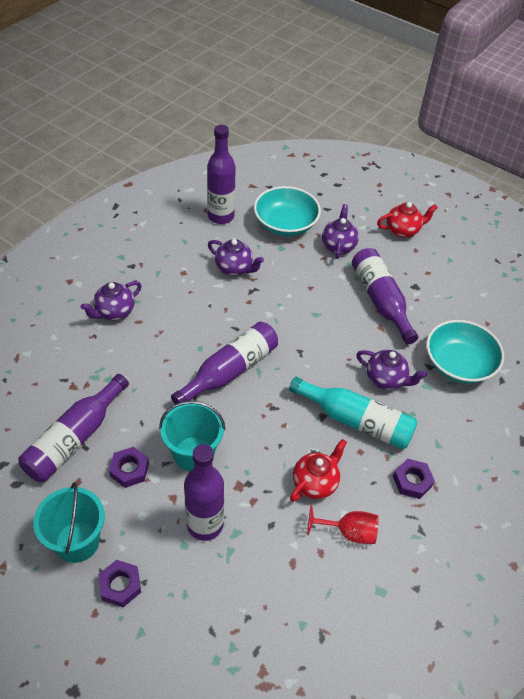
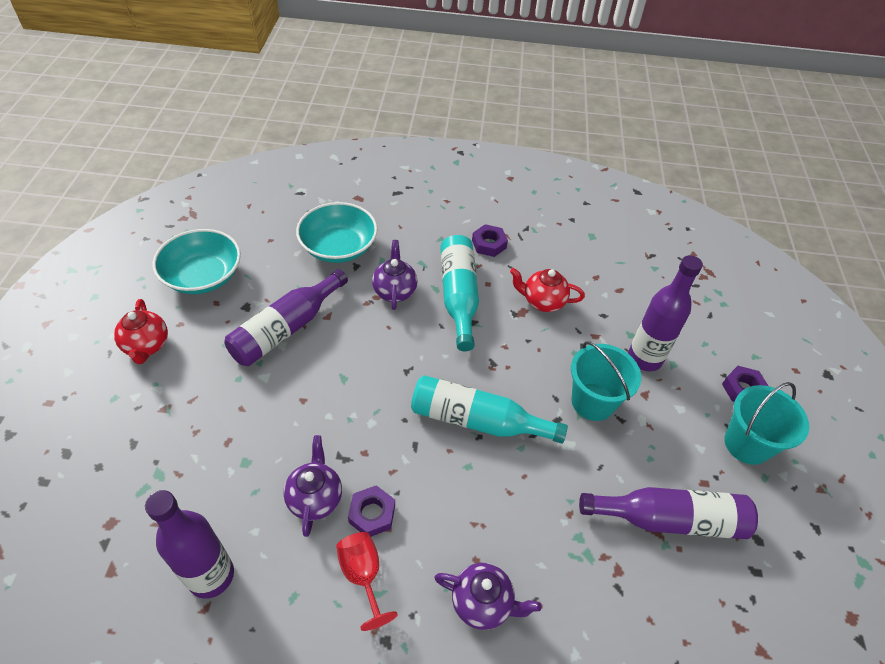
camera: 120 degrees left, 0 degrees up
purple nut [109,447,149,488] -> purple nut moved to [348,485,395,537]
purple bottle [171,322,278,404] -> turquoise bottle [411,375,568,443]
turquoise bowl [254,186,321,236] -> turquoise bowl moved to [152,229,241,294]
red goblet [307,505,378,544] -> red goblet moved to [336,532,398,631]
purple teapot [322,204,359,259] -> none
red teapot [377,202,438,238] -> red teapot turned 150 degrees counterclockwise [114,299,168,364]

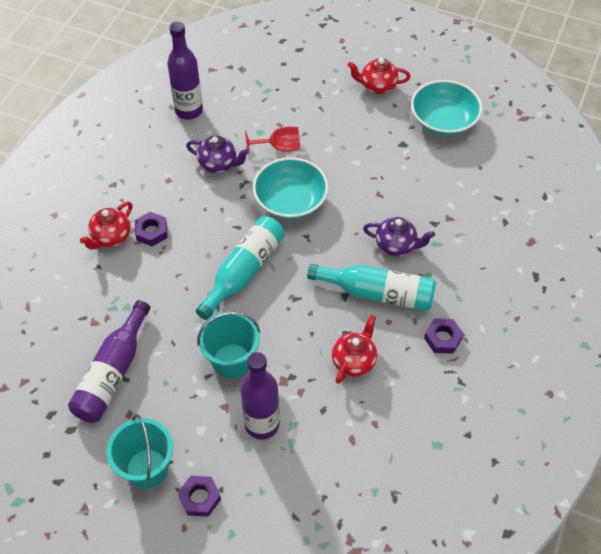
camera: 110 degrees right, 5 degrees up
purple bottle [224,269,348,366] -> none
turquoise bowl [296,202,378,263] -> turquoise bowl moved to [253,157,328,219]
red goblet [336,532,398,631] -> red goblet moved to [245,127,300,152]
purple nut [348,485,395,537] -> purple nut moved to [135,212,168,246]
purple teapot [434,563,542,630] -> red teapot [80,202,132,250]

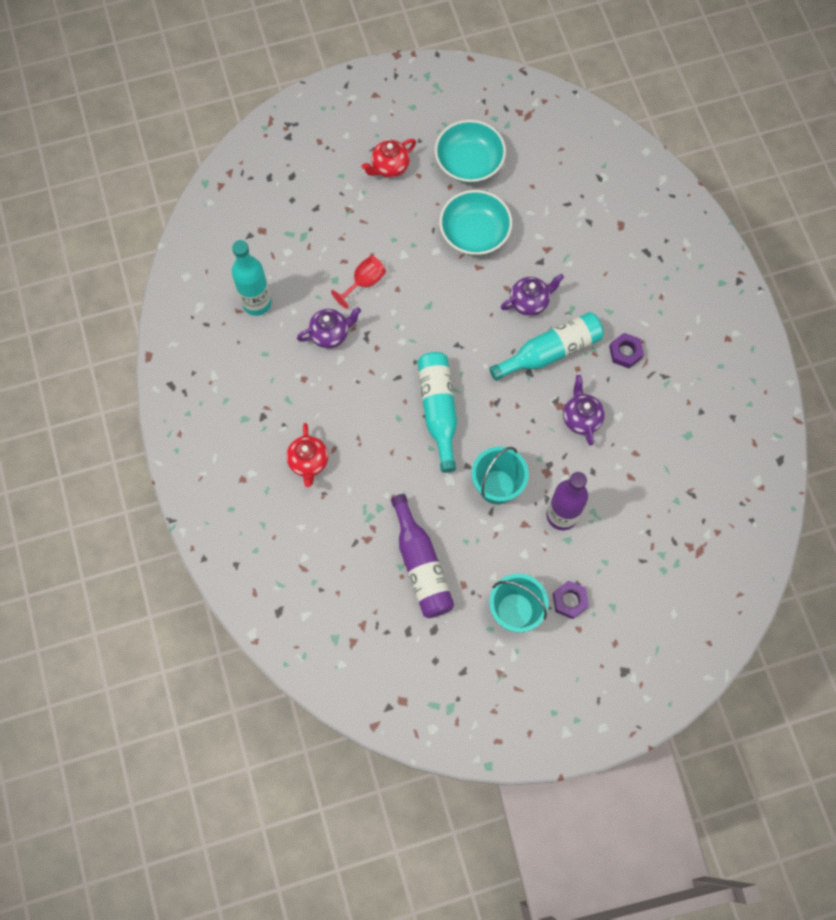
camera: 40 degrees left, 15 degrees up
purple nut [135,212,168,246] -> none
purple bottle [167,22,203,120] -> turquoise bottle [232,240,272,316]
turquoise bowl [253,157,328,219] -> turquoise bowl moved to [439,190,512,255]
red teapot [332,315,377,384] -> purple teapot [563,375,605,446]

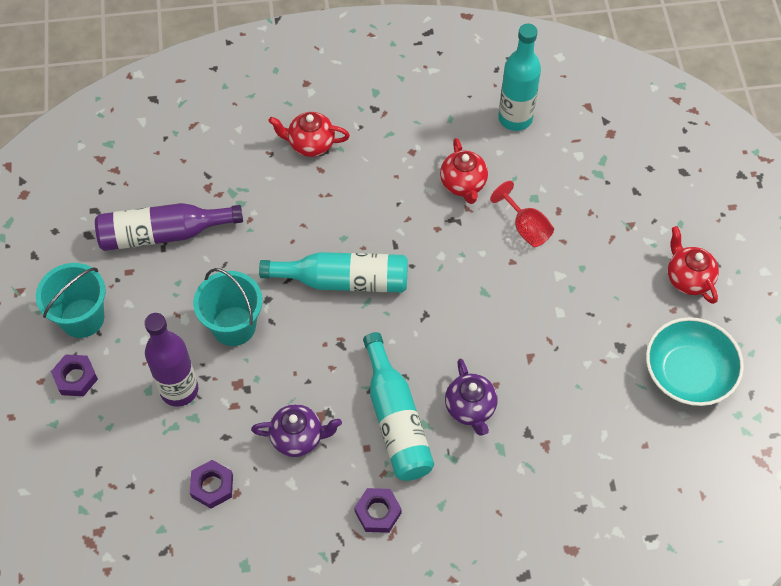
camera: 100 degrees right, 10 degrees down
purple teapot [297,307,361,348] -> red teapot [440,138,488,204]
turquoise bowl [439,190,512,255] -> none
none -> purple nut [190,460,233,509]

